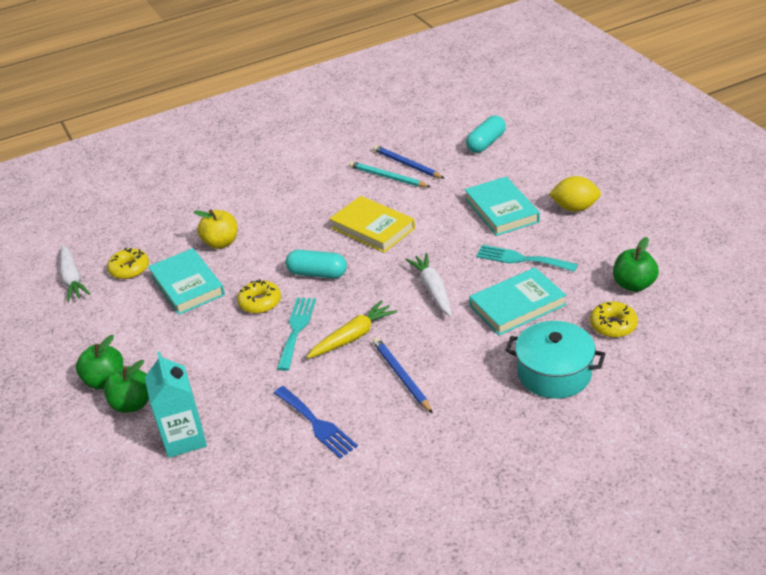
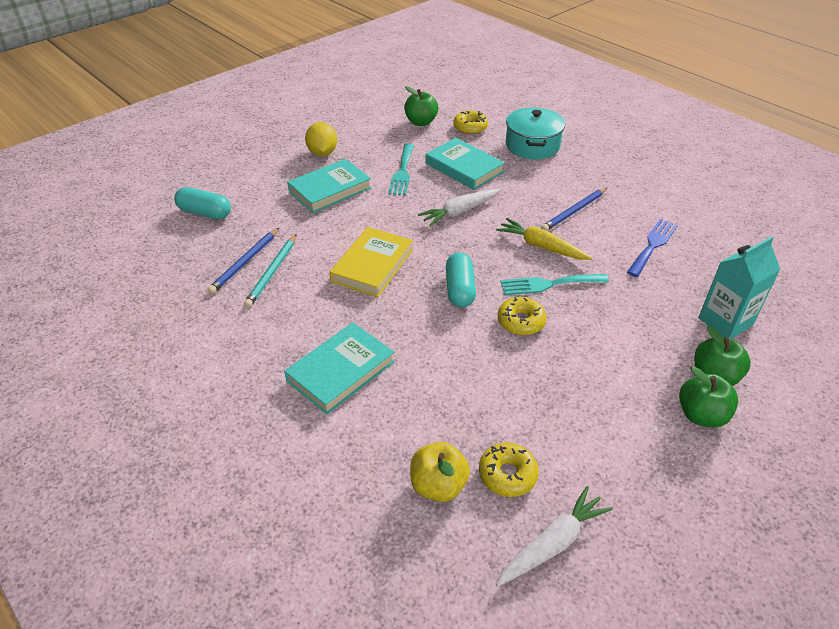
camera: 110 degrees left, 5 degrees up
turquoise book [148,248,225,315] -> turquoise book moved to [284,323,395,415]
yellow apple [194,209,237,249] -> yellow apple moved to [410,442,470,502]

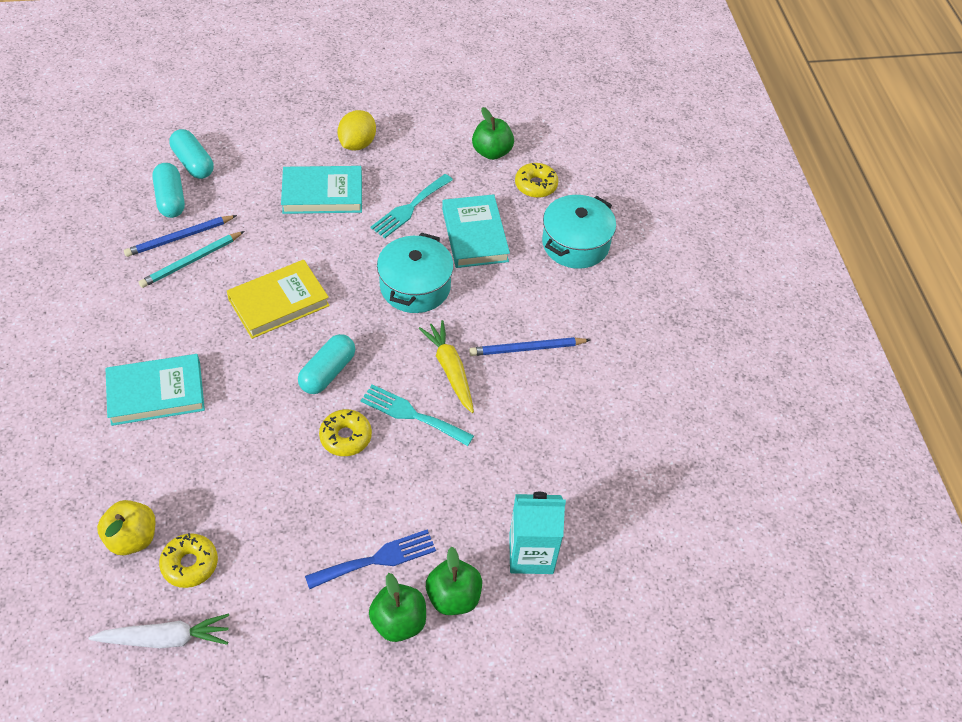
camera: 30 degrees right, 10 degrees up
white carrot [418,189,500,226] -> turquoise pot [377,232,454,313]
blue fork [627,219,678,277] -> blue fork moved to [305,529,436,589]
none -> turquoise capsule [152,163,185,218]

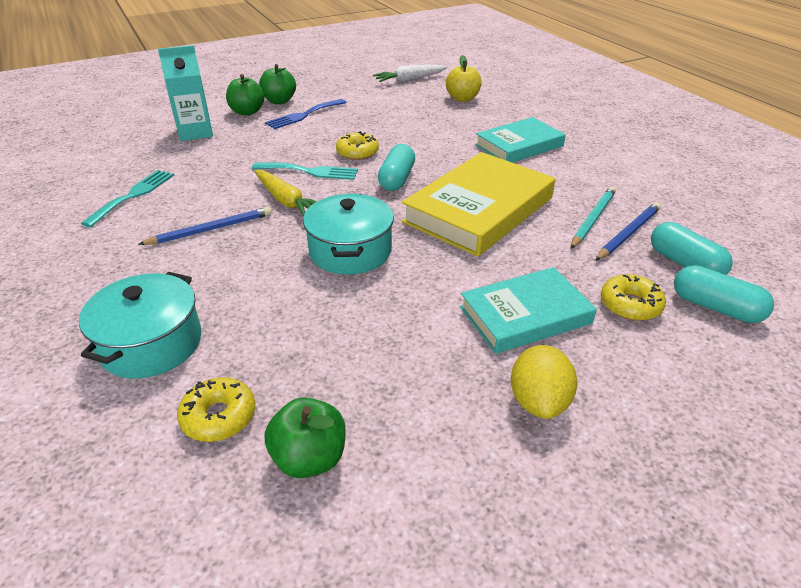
camera: 165 degrees right, 15 degrees down
yellow donut [159,533,218,588] -> yellow donut moved to [601,274,666,321]
yellow book [227,260,330,339] -> yellow book [402,152,555,257], size x1.54
turquoise fork [370,174,453,238] -> turquoise fork moved to [81,170,174,227]
turquoise book [442,194,510,268] -> none

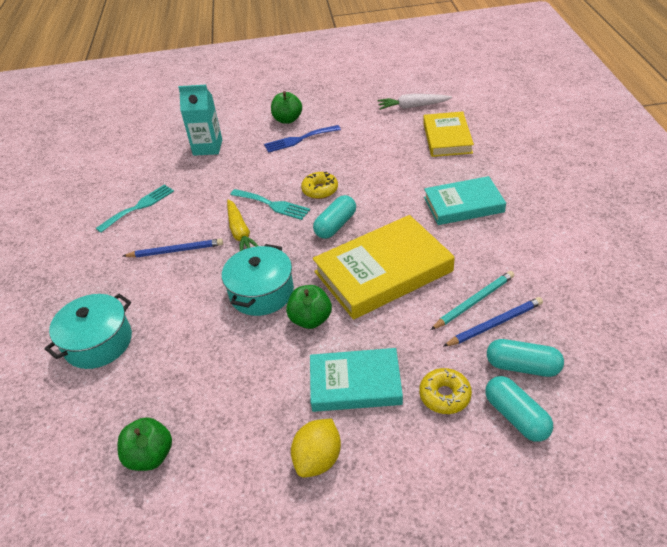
camera: 25 degrees right, 5 degrees up
yellow donut [177,377,255,442] -> none
green apple [226,74,265,116] -> green apple moved to [286,285,332,329]
yellow apple [446,55,482,102] -> yellow book [423,111,474,157]
turquoise capsule [651,222,733,275] -> turquoise capsule turned 60 degrees counterclockwise [487,339,564,377]

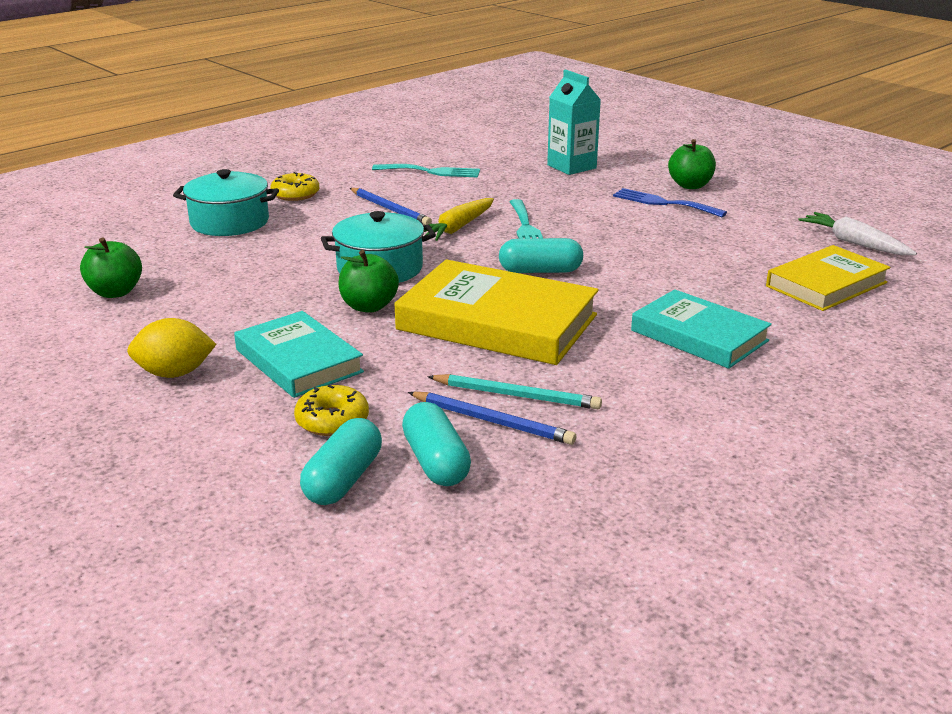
camera: 50 degrees right, 15 degrees down
yellow donut [301,171,338,199] -> yellow donut moved to [270,172,319,201]

